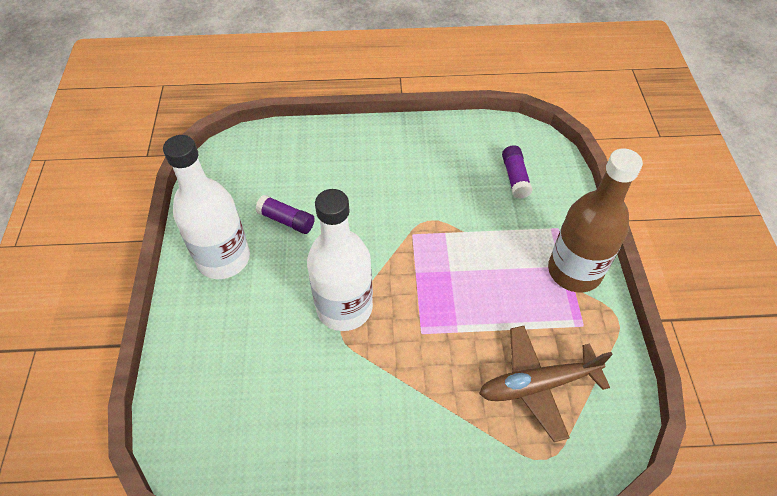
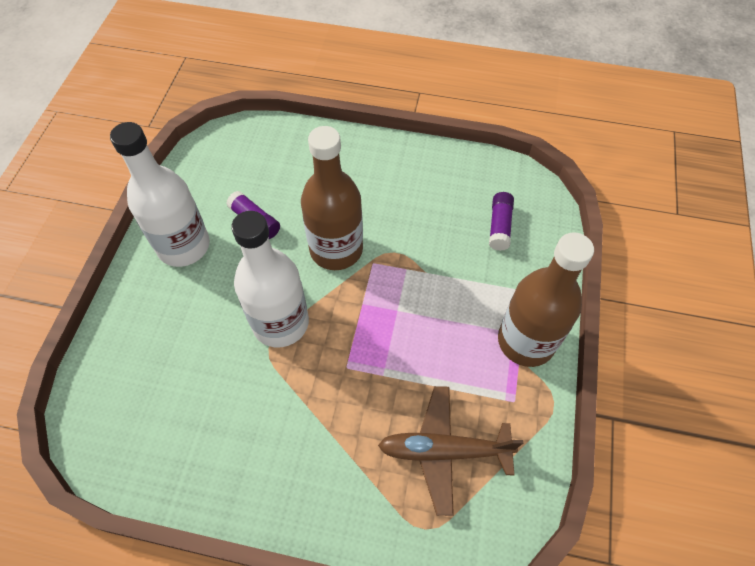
camera: 15 degrees right, 5 degrees up
none -> brown bottle [301,126,363,270]

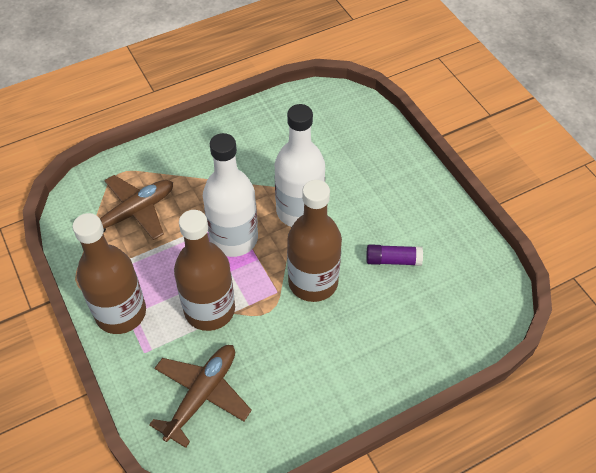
camera: 140 degrees right, 5 degrees down
white bottle [110,122,210,267] -> white bottle moved to [203,133,258,257]
purple glue stick [489,192,514,251] -> brown plane [149,345,252,448]
none -> brown bottle [174,210,235,331]

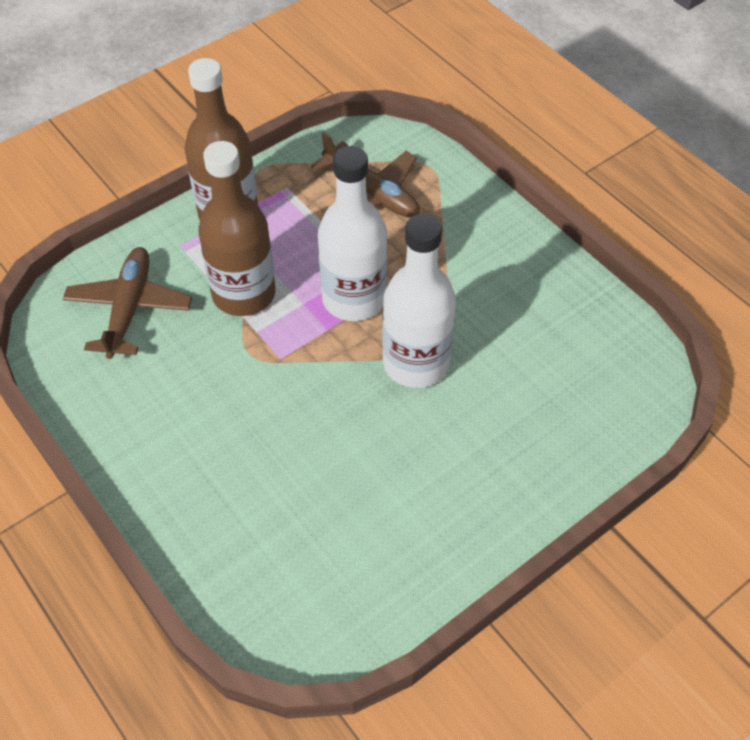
camera: 80 degrees right, 0 degrees up
brown plane [149,345,252,448] -> brown plane turned 105 degrees counterclockwise [63,247,192,359]
brown bottle [287,180,342,302] -> none
purple glue stick [366,244,423,266] -> none

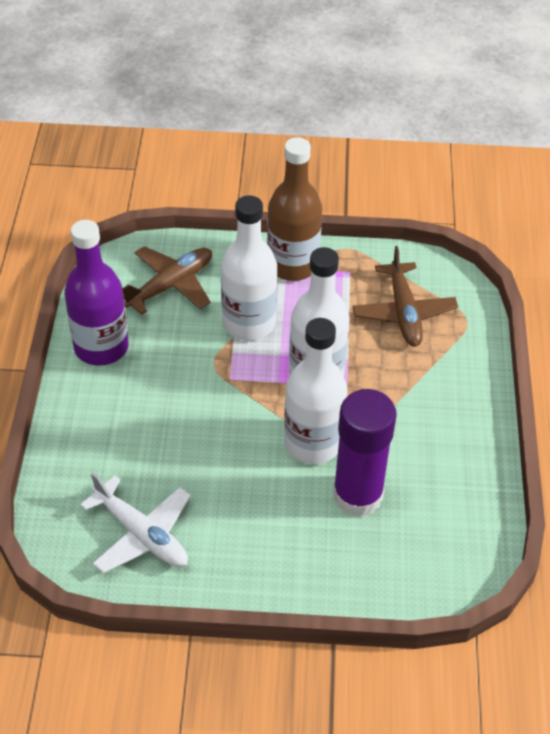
camera: 40 degrees right, 5 degrees down
brown bottle [198,141,276,316] -> white bottle [221,195,277,340]
none -> purple bottle [64,220,129,366]
none -> white plane [80,472,191,573]
none -> purple glue stick [333,389,397,517]

